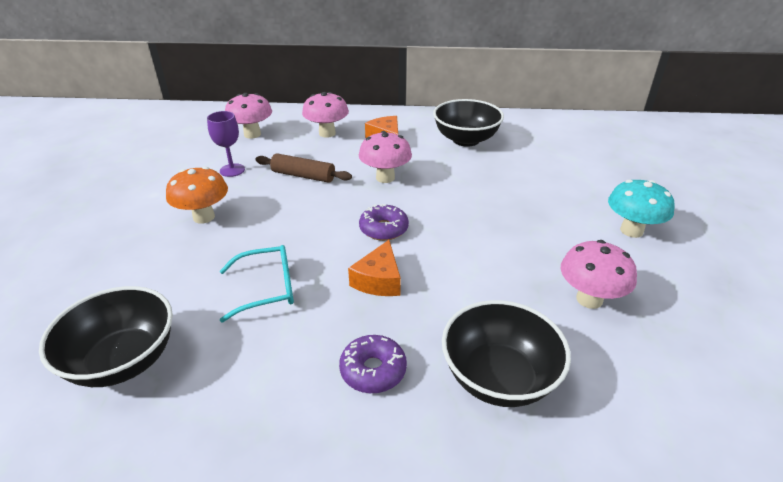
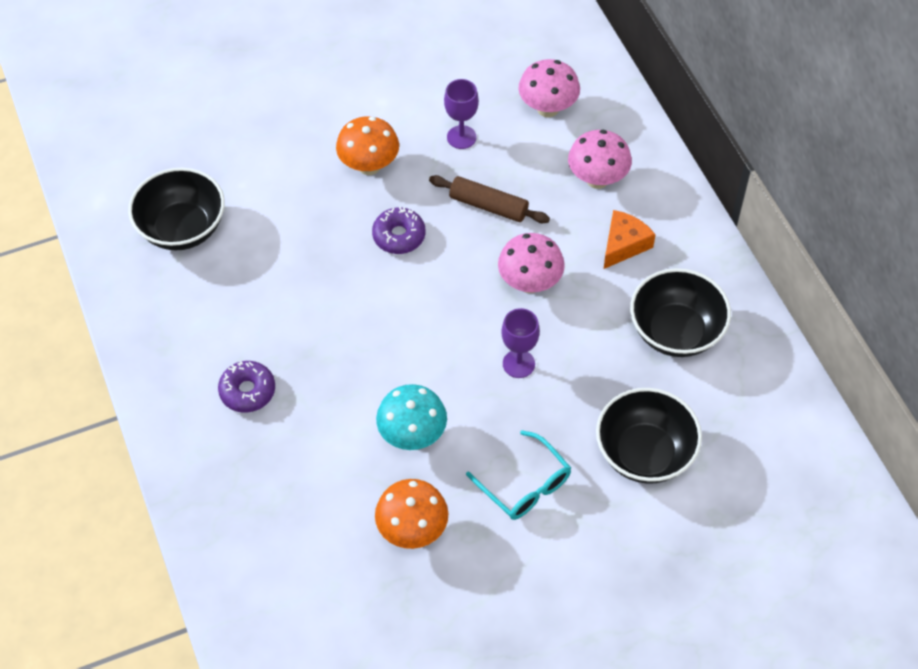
camera: 65 degrees right, 20 degrees up
turquoise glasses [220,245,294,322] -> turquoise glasses moved to [466,430,571,520]
brown rolling pin [255,153,352,183] -> brown rolling pin turned 60 degrees counterclockwise [429,175,550,223]
orange cheese [348,240,401,296] -> none
purple donut [359,204,409,241] -> purple donut moved to [372,207,425,254]
black bowl [442,300,571,407] -> black bowl moved to [596,388,702,484]
pink mushroom [561,240,637,309] -> orange mushroom [375,479,448,549]
turquoise mushroom [608,179,675,238] -> turquoise mushroom moved to [376,384,447,450]
none -> purple goblet [501,308,540,378]

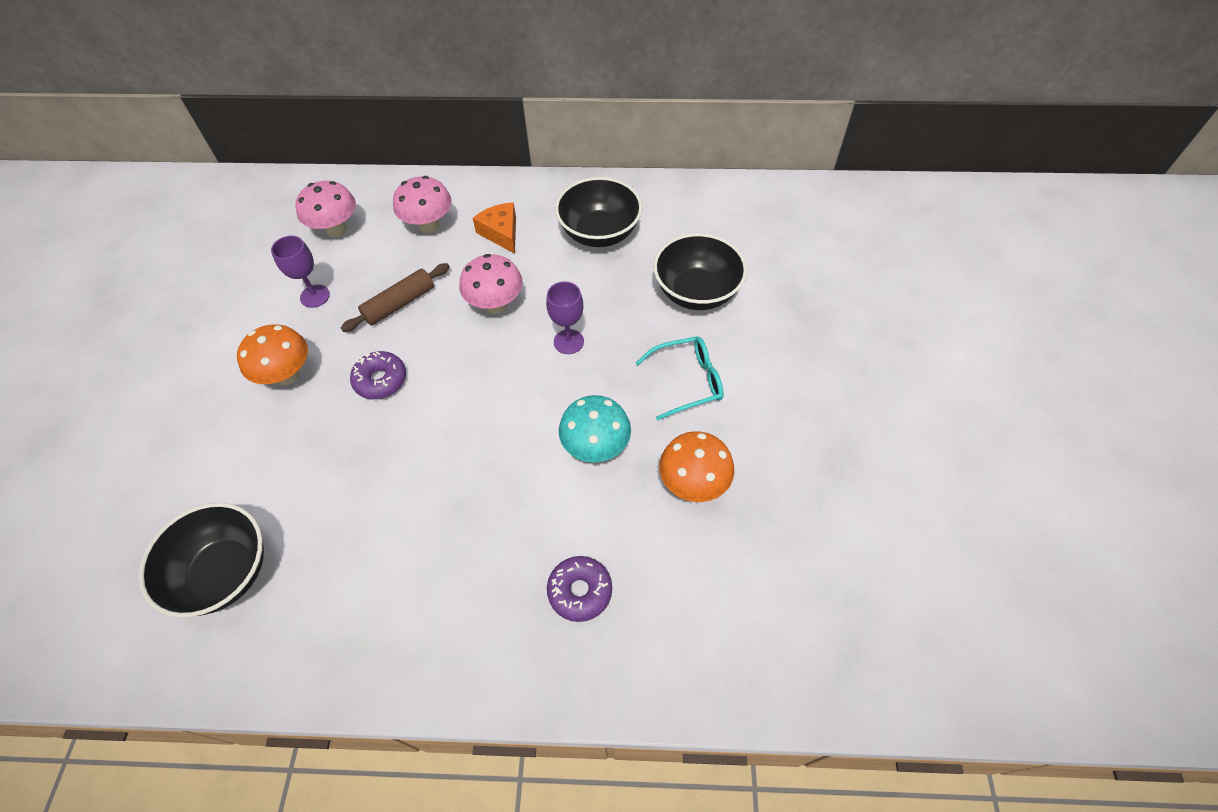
camera: 65 degrees left, 0 degrees up
purple donut [218,361,275,413] -> purple donut moved to [547,556,612,622]

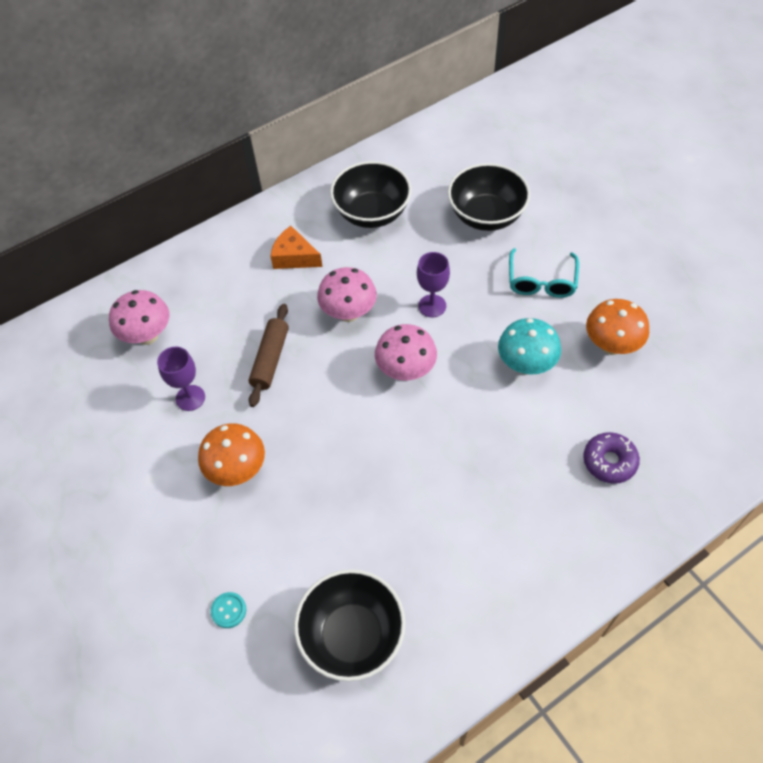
camera: 35 degrees left, 0 degrees up
purple donut [350,351,406,399] -> none
pink mushroom [393,176,452,233] -> pink mushroom moved to [375,324,437,380]
turquoise glasses [636,336,724,420] -> turquoise glasses turned 150 degrees clockwise [509,248,579,298]
none -> turquoise button [211,592,246,628]

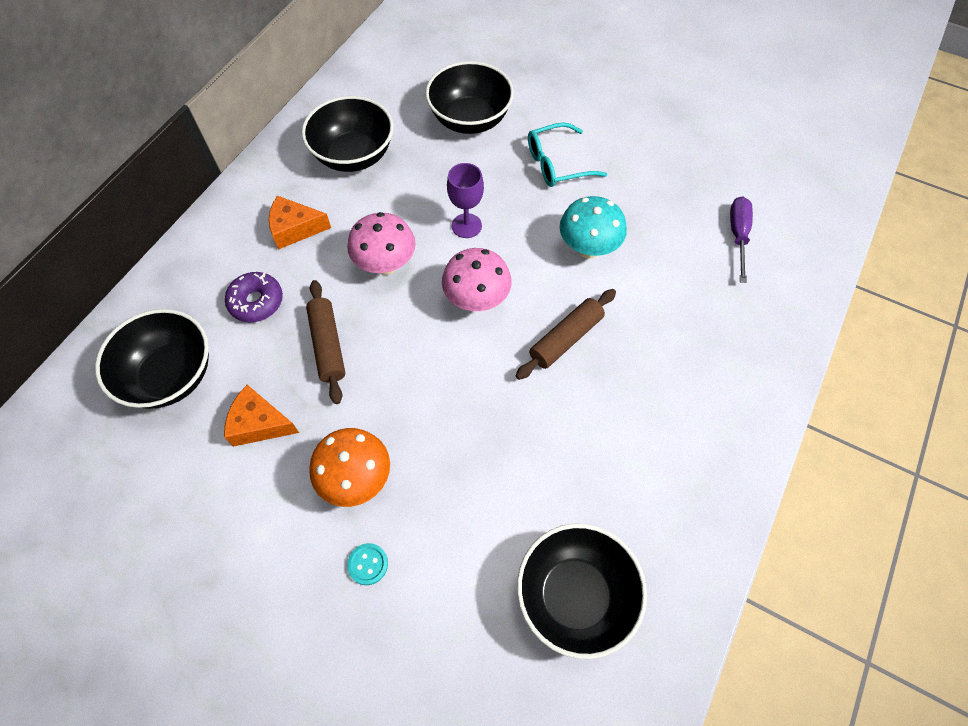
camera: 30 degrees left, 5 degrees up
pink mushroom [109,290,169,345] -> black bowl [95,309,209,409]
purple goblet [157,347,205,411] -> orange cheese [224,385,299,447]
turquoise button [211,592,246,628] -> turquoise button moved to [347,543,388,585]
turquoise glasses [509,248,579,298] -> turquoise glasses turned 90 degrees clockwise [528,122,607,187]
purple donut [583,432,640,484] -> purple donut moved to [225,272,283,322]
orange mushroom [586,299,649,355] -> none
none -> brown rolling pin [516,289,616,380]
none -> purple screwdriver [730,196,753,283]

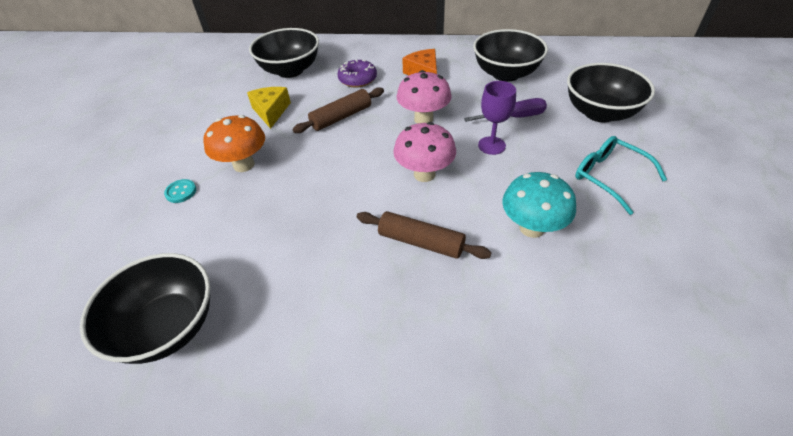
camera: 70 degrees right, 15 degrees down
orange cheese [224,385,299,447] -> yellow cheese [247,87,291,129]
purple screwdriver [730,196,753,283] -> purple screwdriver moved to [464,98,547,122]

